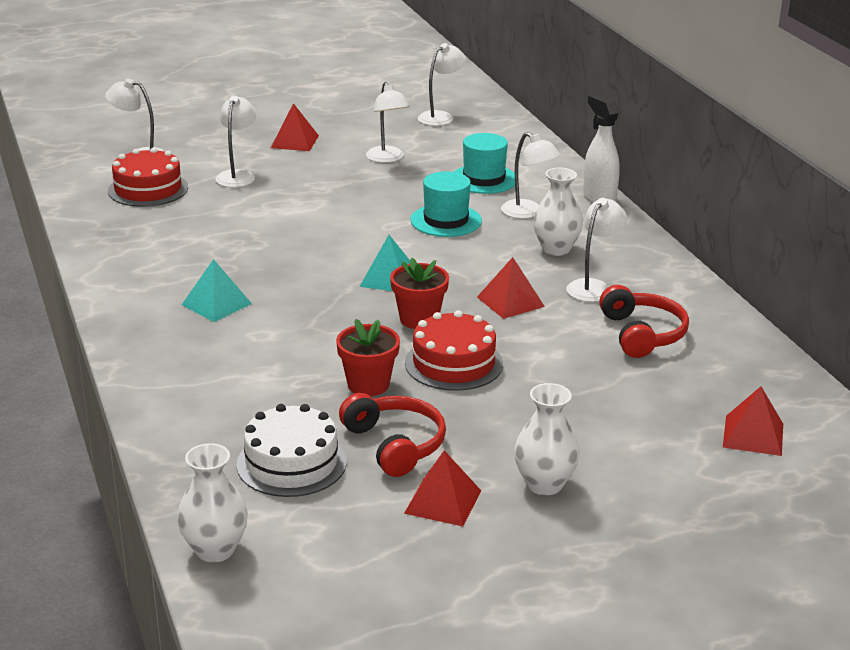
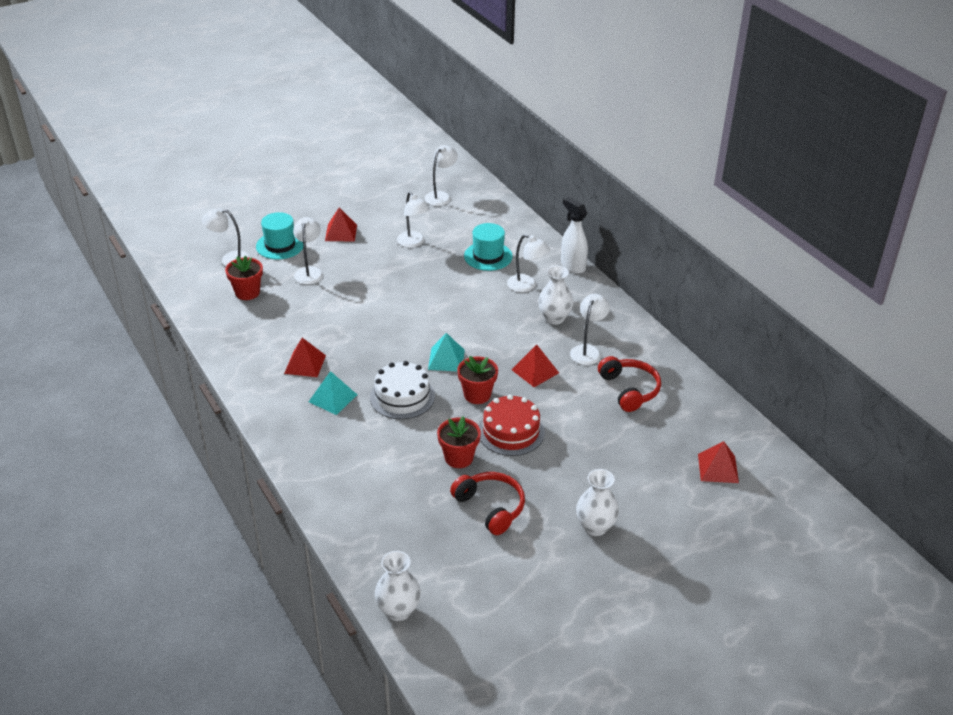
camera: 10 degrees left, 10 degrees up
red cake [108,147,188,207] -> red flower pot [225,256,263,300]
white cake [237,404,347,497] -> white cake moved to [370,361,435,419]
red pyramid [404,450,481,526] -> red pyramid moved to [284,338,326,377]
turquoise hat [411,171,482,237] -> turquoise hat moved to [256,212,303,259]

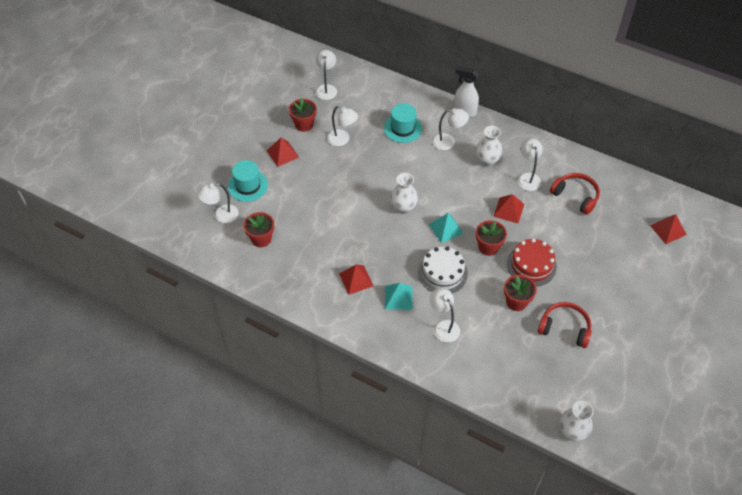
camera: 30 degrees left, 15 degrees up
white lamp [293,217,323,284] -> white lamp moved to [430,288,460,342]
white vase [576,469,619,536] -> white vase moved to [390,173,418,214]
none -> red flower pot [289,98,317,132]

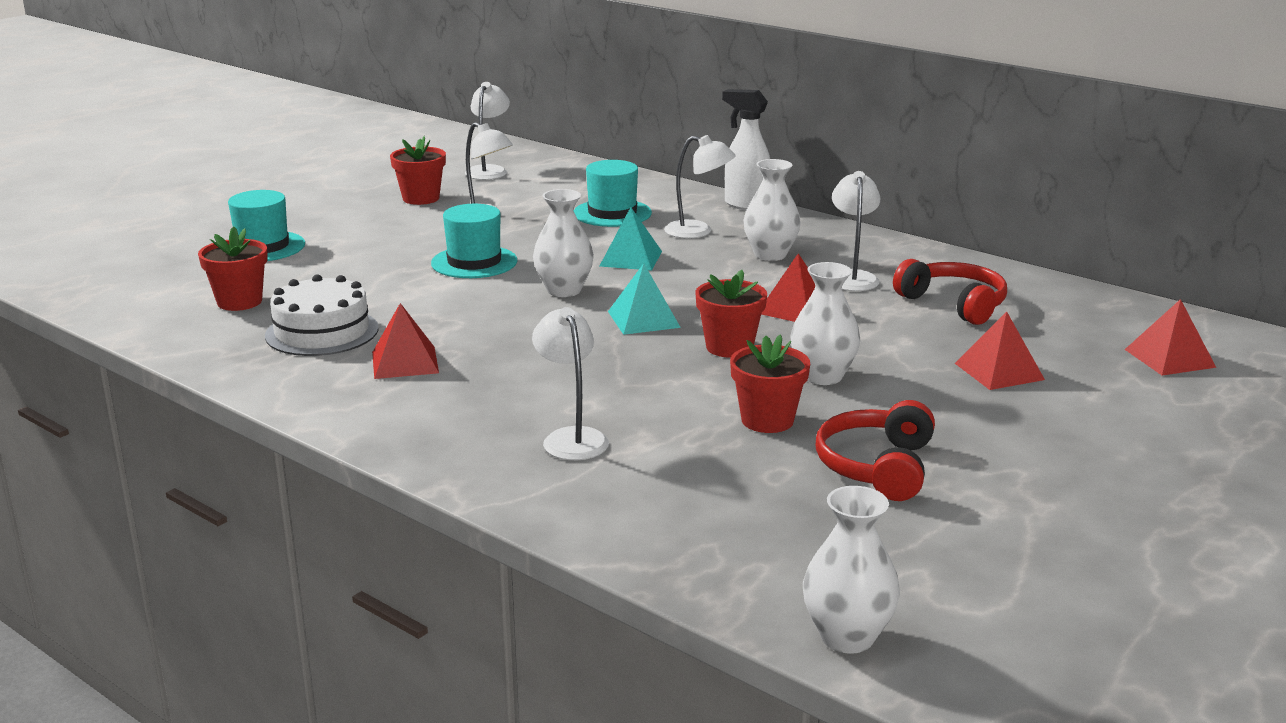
camera: 10 degrees right, 30 degrees down
white lamp [197,183,238,223] -> none
red pyramid [267,138,299,167] -> red pyramid moved to [955,311,1045,390]
turquoise pyramid [385,283,413,310] -> turquoise pyramid moved to [600,207,662,271]
white cake [418,246,468,293] -> white cake moved to [265,274,378,356]
red cake [507,238,557,286] -> white vase [791,262,860,385]
red headphones [538,302,592,348] -> red headphones turned 105 degrees counterclockwise [816,400,935,501]
none -> turquoise hat [431,204,518,278]

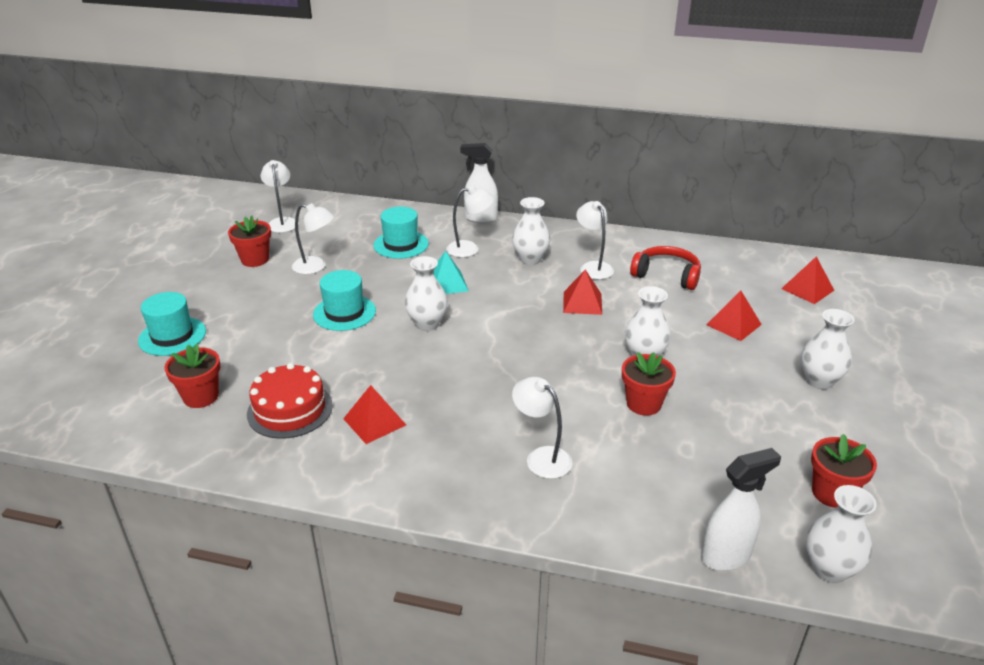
camera: 25 degrees left, 10 degrees up
white cake [265,274,378,356] -> red cake [247,363,333,439]
turquoise pyramid [608,263,681,335] -> none
red flower pot [695,270,767,358] -> red flower pot moved to [811,434,877,508]
red headphones [816,400,935,501] -> none
none -> white spray bottle [701,448,781,571]
none -> white vase [801,309,855,389]

